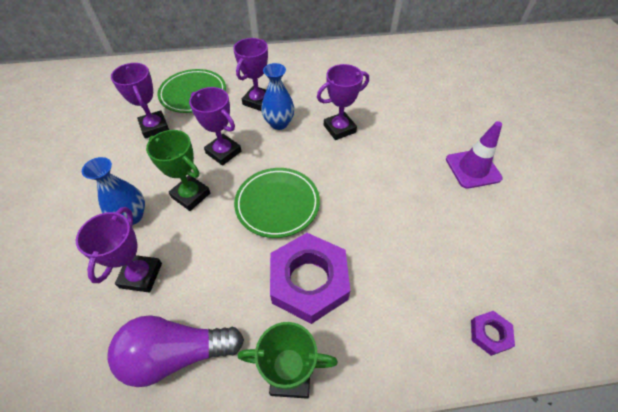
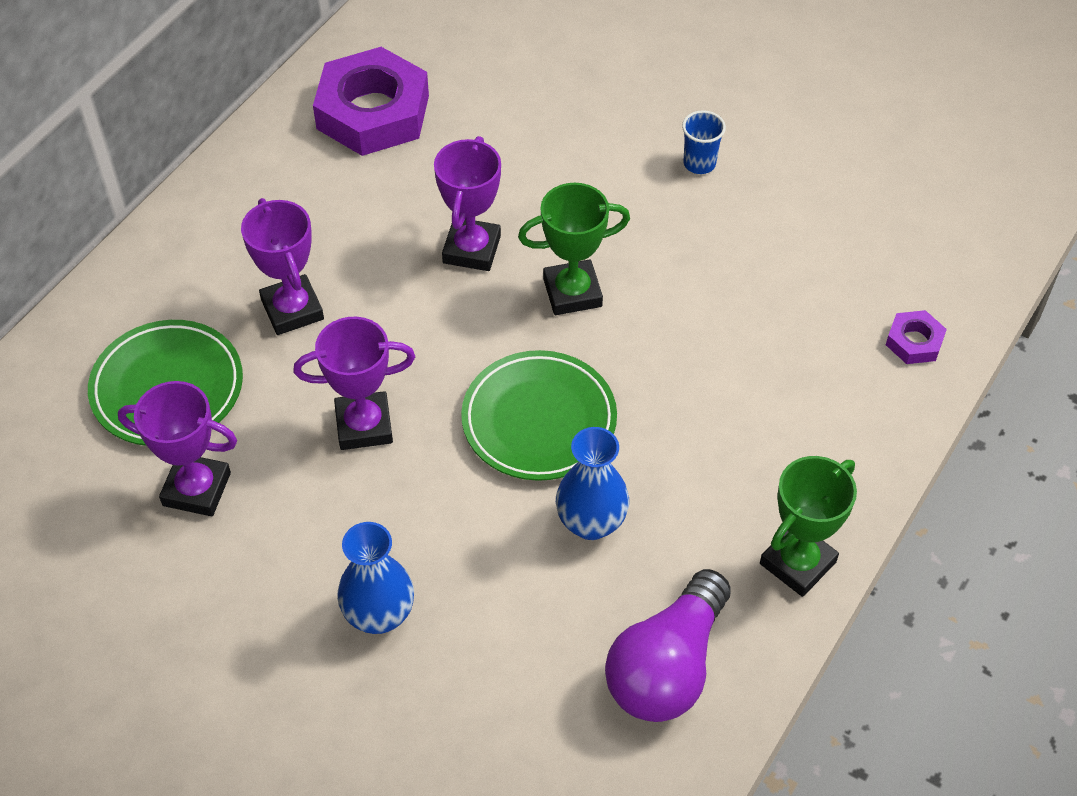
camera: 50 degrees left, 0 degrees up
purple trophy [76,207,162,293] -> none
green trophy [146,130,210,211] -> green trophy moved to [518,183,630,315]
blue vase [261,63,295,130] -> blue vase moved to [556,427,629,540]
purple nut [270,233,350,324] -> purple nut moved to [313,47,429,156]
purple traffic cone [446,121,503,189] -> blue cup [682,110,726,174]

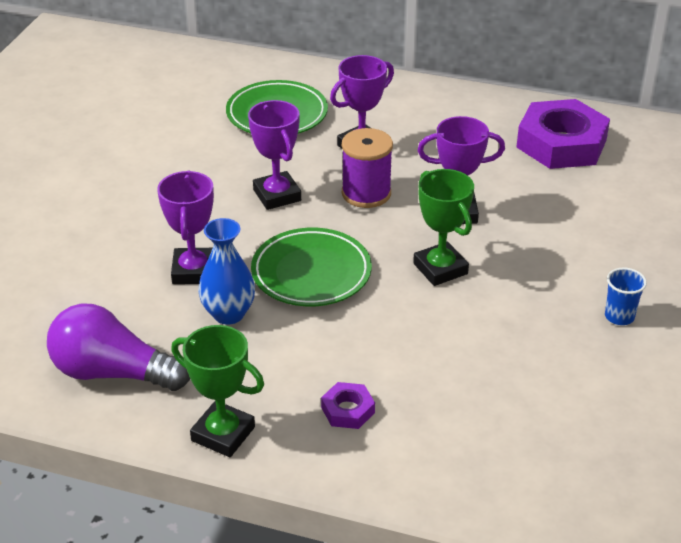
camera: 75 degrees right, 15 degrees down
purple trophy [118,381,237,516] -> purple trophy moved to [157,170,214,284]
blue vase [337,522,414,634] -> none
purple nut [886,310,947,364] -> purple nut moved to [321,382,375,429]
none -> purple spool [342,128,393,208]

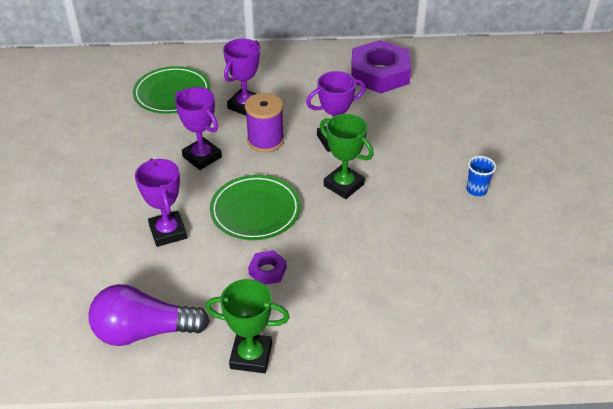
camera: 20 degrees left, 5 degrees up
blue vase [198,218,255,325] -> none
purple nut [321,382,375,429] -> purple nut moved to [248,250,287,285]

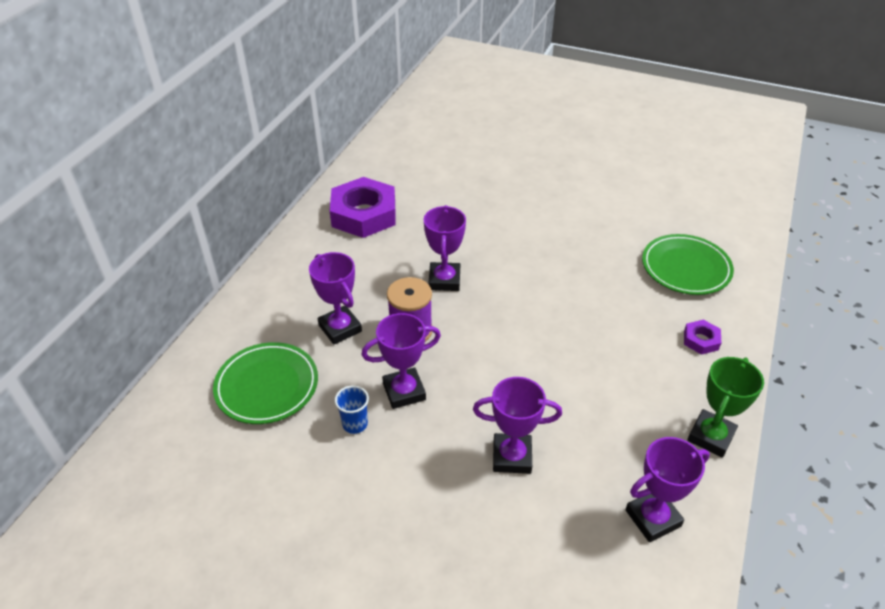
camera: 65 degrees left, 0 degrees up
purple light bulb [89,284,210,346] -> purple trophy [625,437,710,542]
green plate [210,175,301,240] -> green plate moved to [642,234,734,295]
purple nut [248,250,287,285] -> purple nut moved to [684,320,721,355]
green trophy [320,114,374,199] -> none
blue cup [467,156,496,196] -> blue cup moved to [335,385,369,434]

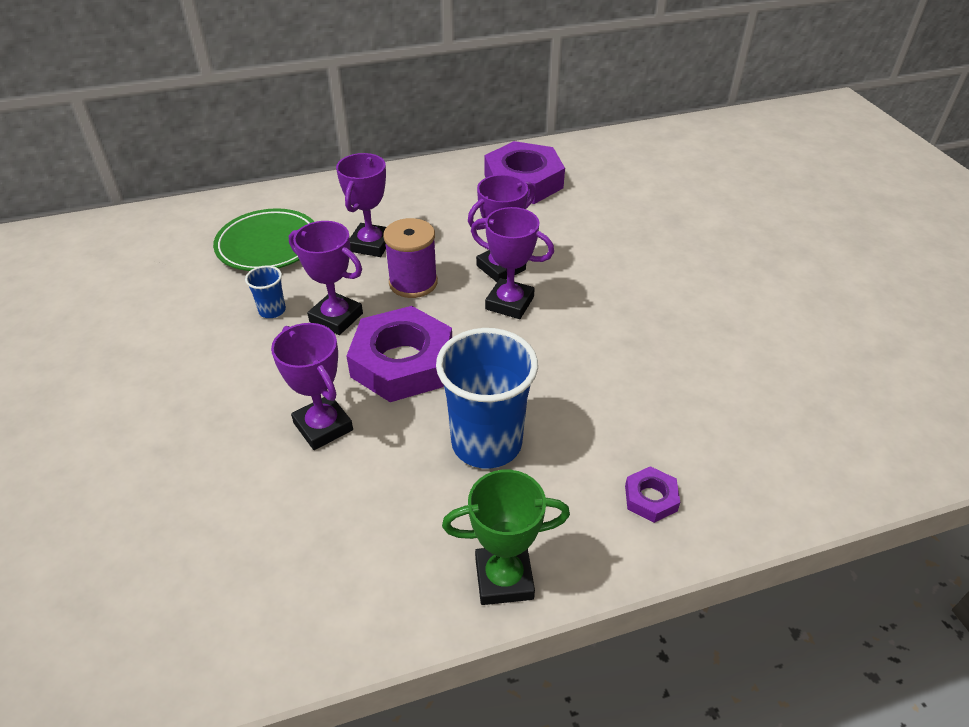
camera: 50 degrees right, 0 degrees up
purple trophy [625,437,710,542] -> purple trophy moved to [471,207,554,319]
green plate [642,234,734,295] -> none
none -> purple nut [347,306,452,402]
none -> blue cup [436,328,538,469]

